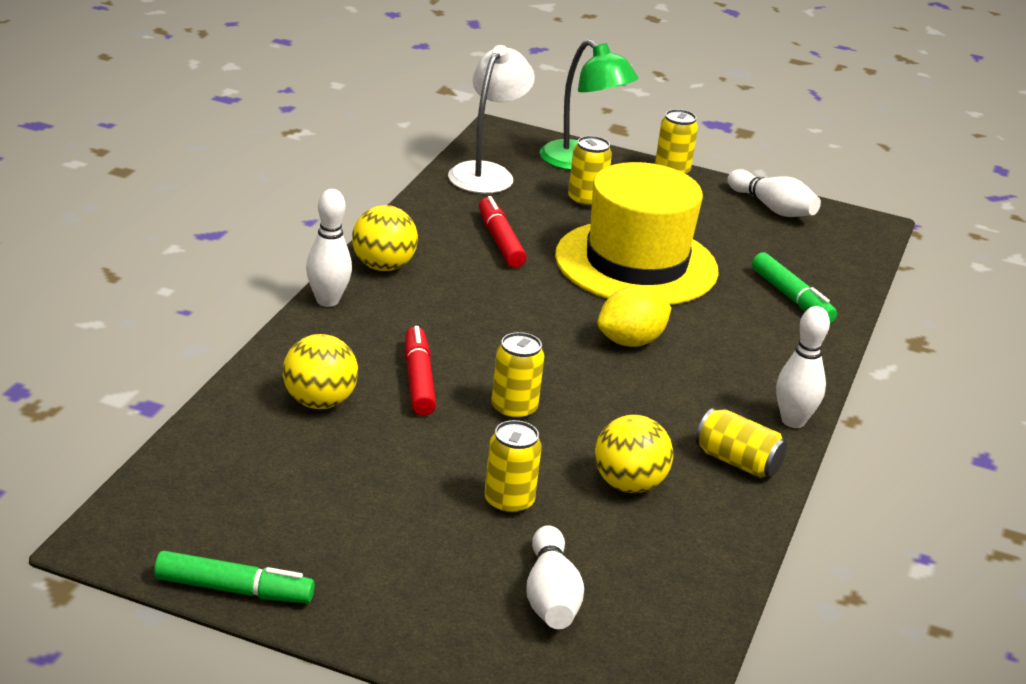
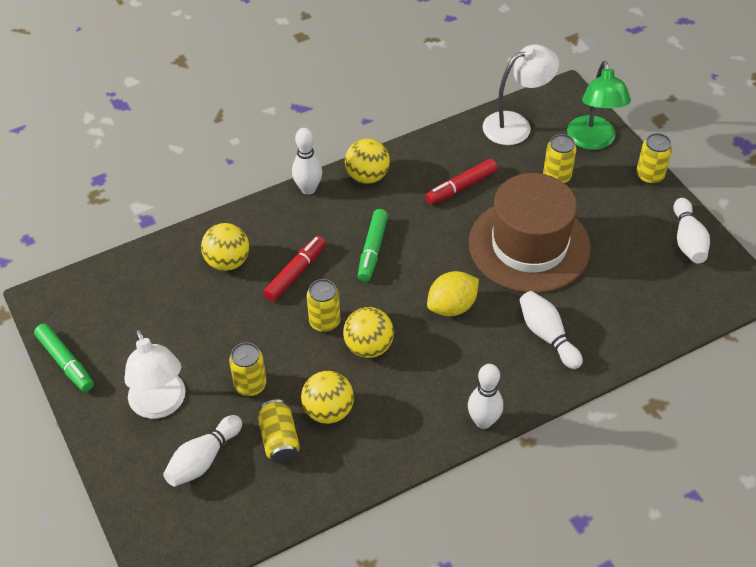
camera: 45 degrees right, 20 degrees up
red marker [479,196,527,268] -> red marker turned 150 degrees counterclockwise [425,159,497,205]
yellow hat [555,162,719,305] -> brown hat [469,173,591,293]
yellow lemon [598,286,672,347] -> yellow lemon turned 45 degrees counterclockwise [427,271,479,316]
yellow can [696,408,787,478] -> yellow can moved to [258,399,300,464]
green marker [752,252,837,323] -> green marker moved to [358,209,388,282]
none -> white lamp [124,328,185,419]
none -> yellow ball [343,307,394,358]
none -> white bowling pin [520,291,583,369]

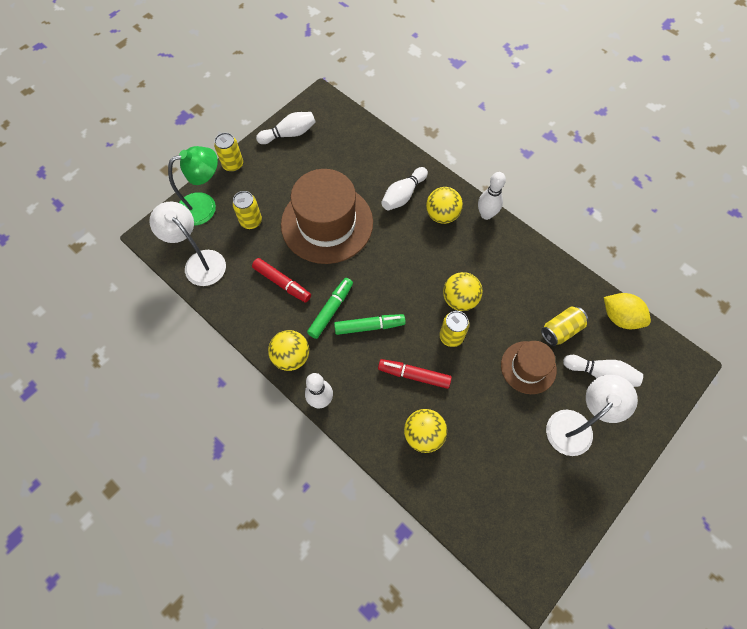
camera: 110 degrees left, 15 degrees up
green marker [34,323,94,392] -> green marker moved to [307,278,353,339]
yellow can [229,342,267,396] -> brown hat [501,341,557,394]
yellow ball [301,371,354,424] -> yellow ball moved to [426,187,463,224]
yellow lemon [427,271,479,316] -> yellow lemon moved to [604,293,651,329]

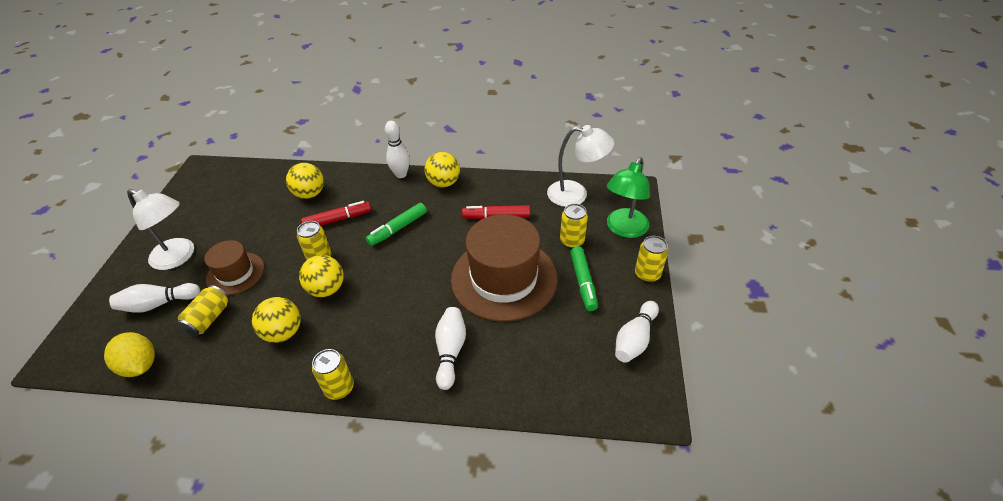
camera: 145 degrees right, 20 degrees down
green marker [307,278,353,339] -> green marker moved to [570,246,598,311]
yellow ball [426,187,463,224] -> yellow ball moved to [252,297,301,343]
white bowling pin [478,172,506,220] -> yellow can [312,349,354,400]
white lamp [546,375,638,456] -> white lamp turned 75 degrees counterclockwise [127,189,194,270]
yellow lemon [604,293,651,329] -> yellow lemon turned 45 degrees clockwise [104,332,155,377]

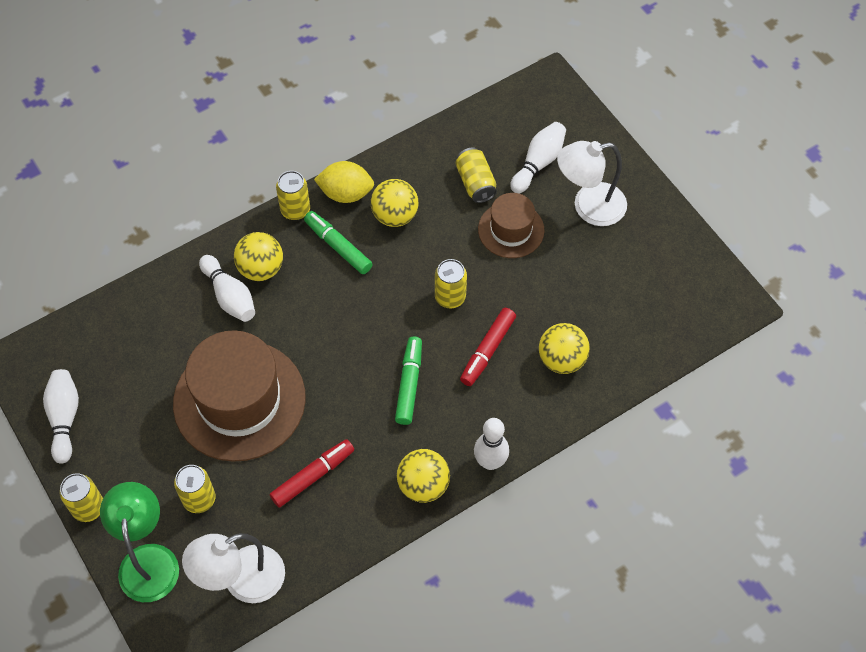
camera: 140 degrees right, 15 degrees up
yellow lemon [104,332,155,377] -> yellow lemon moved to [314,161,374,203]
yellow ball [299,255,344,297] -> yellow ball moved to [234,232,283,281]
green marker [570,246,598,311] -> green marker moved to [304,211,373,274]

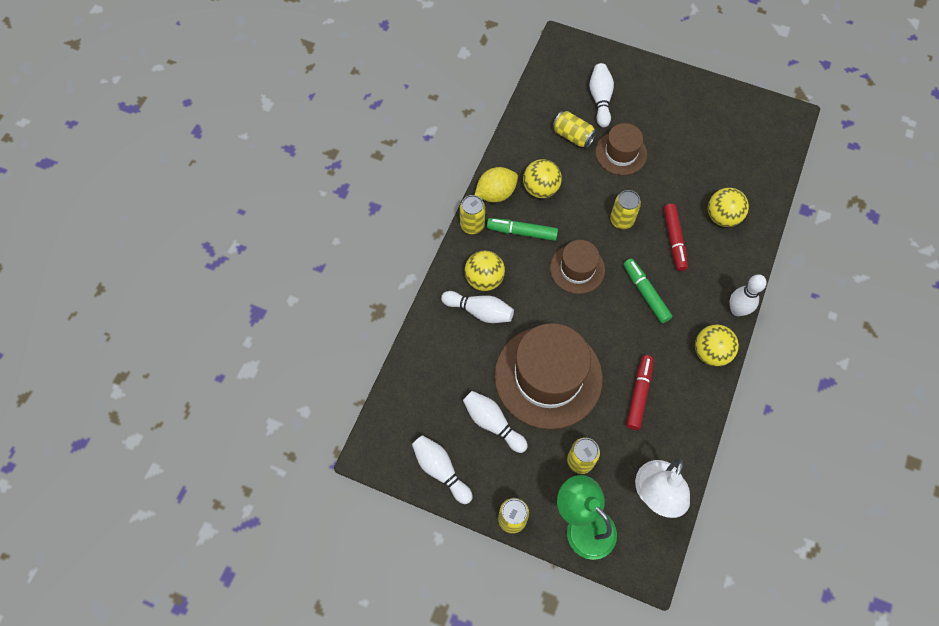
camera: 35 degrees left, 5 degrees up
white lamp [557,141,627,226] -> none
none -> white bowling pin [463,391,528,453]
none -> brown hat [550,240,605,294]

